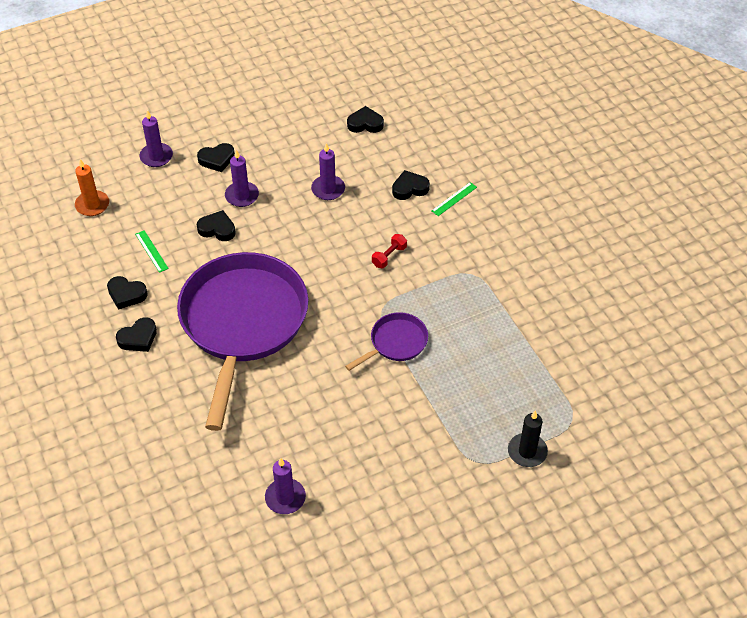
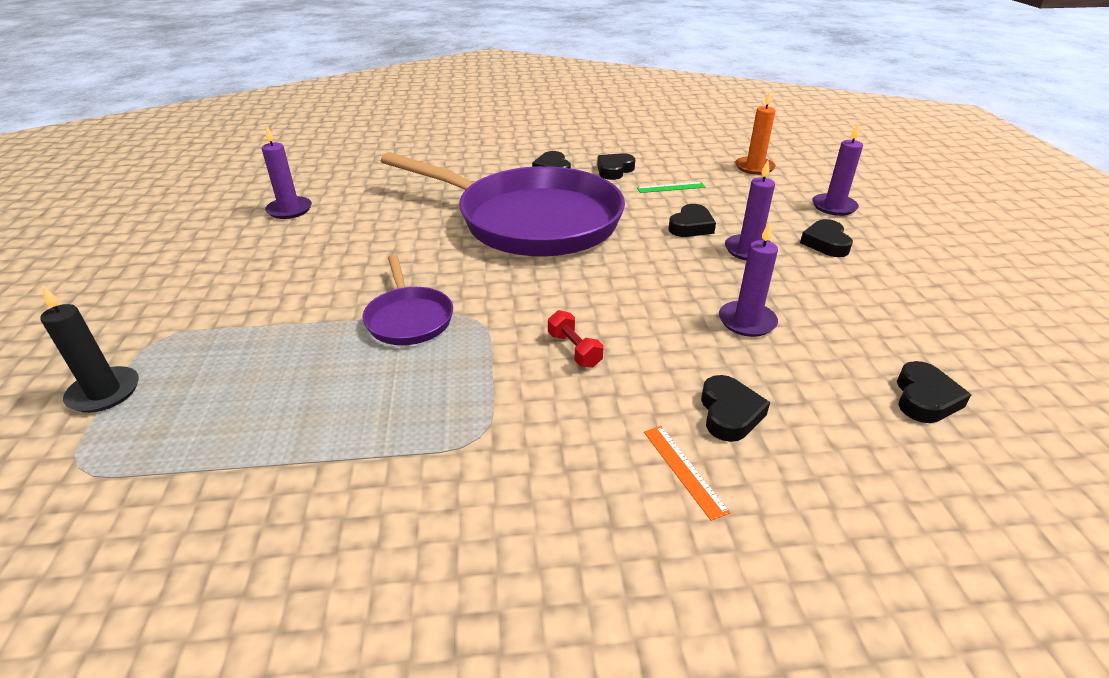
camera: 110 degrees right, 15 degrees down
green ruler [431,182,477,216] -> orange ruler [644,426,730,521]

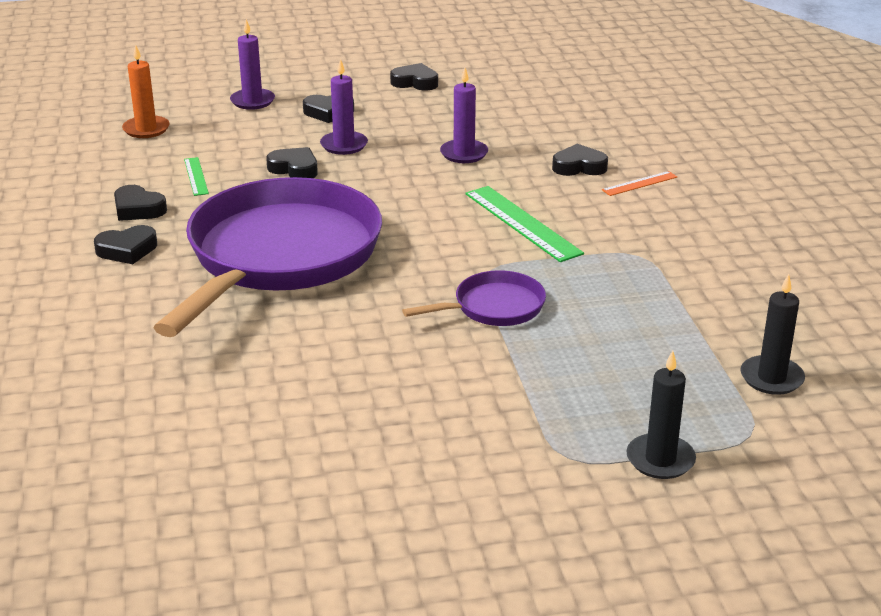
camera: 95 degrees left, 5 degrees down
purple candle [262,125,312,219] -> none
red dumbbell [548,310,604,368] -> green ruler [465,186,584,262]
black heart [897,361,971,423] -> black heart moved to [390,63,438,91]
none -> black candle [740,274,805,395]

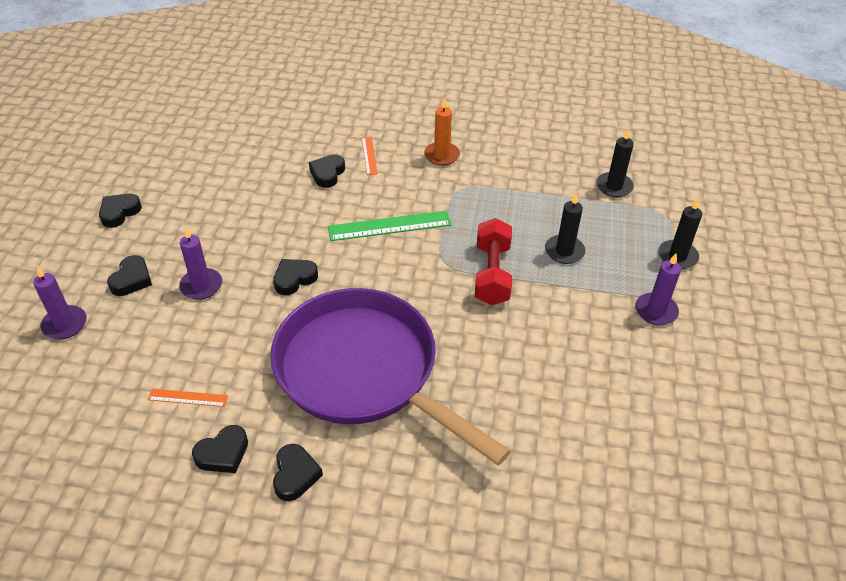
camera: 70 degrees left, 15 degrees up
orange candle [122,44,170,138] -> orange candle moved to [424,97,460,166]
green ruler [184,157,209,196] -> orange ruler [148,389,228,407]
black heart [266,147,318,178] -> black heart moved to [273,259,318,295]
purple pan [402,270,546,326] -> red dumbbell [475,218,512,305]
purple candle [440,68,488,163] -> purple candle moved to [635,253,681,325]
none -> black candle [545,193,585,264]

